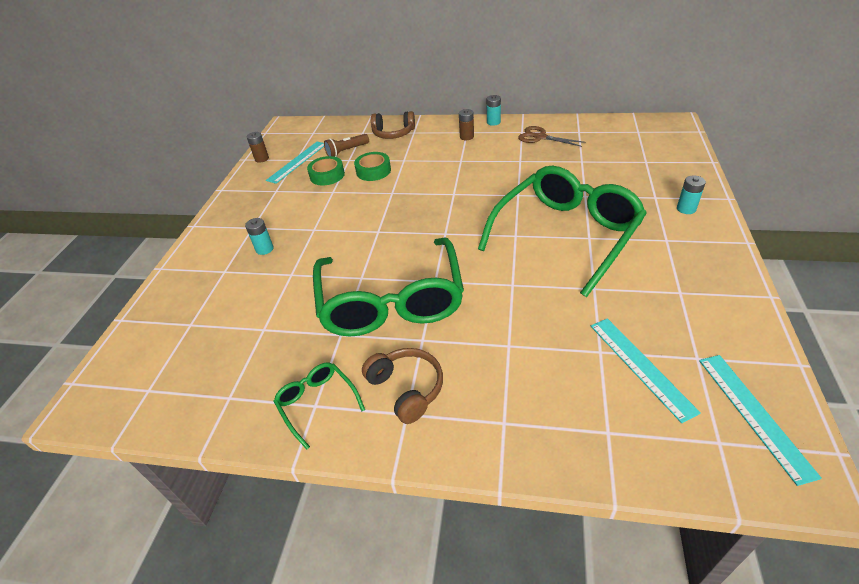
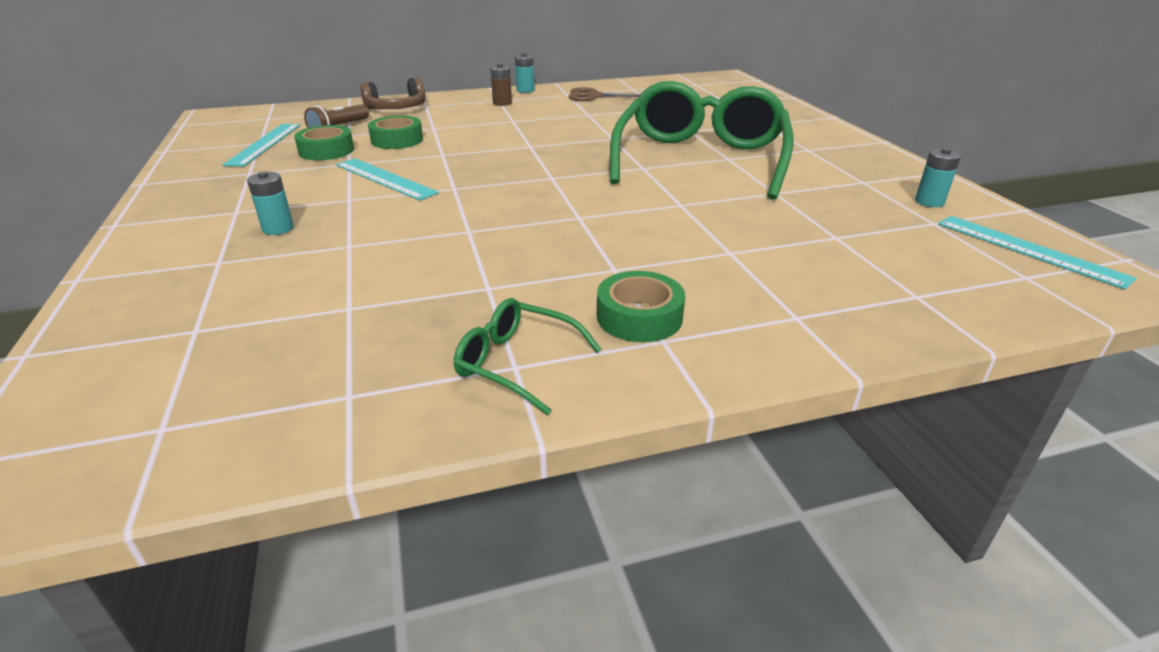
camera: 30 degrees left, 10 degrees down
brown battery [247,132,269,163] -> none
green glasses [313,237,464,337] -> none
brown headphones [362,348,443,424] -> green tape [597,271,685,342]
turquoise ruler [591,318,701,423] -> turquoise ruler moved to [336,158,439,201]
turquoise battery [677,175,706,214] -> turquoise battery moved to [915,148,961,207]

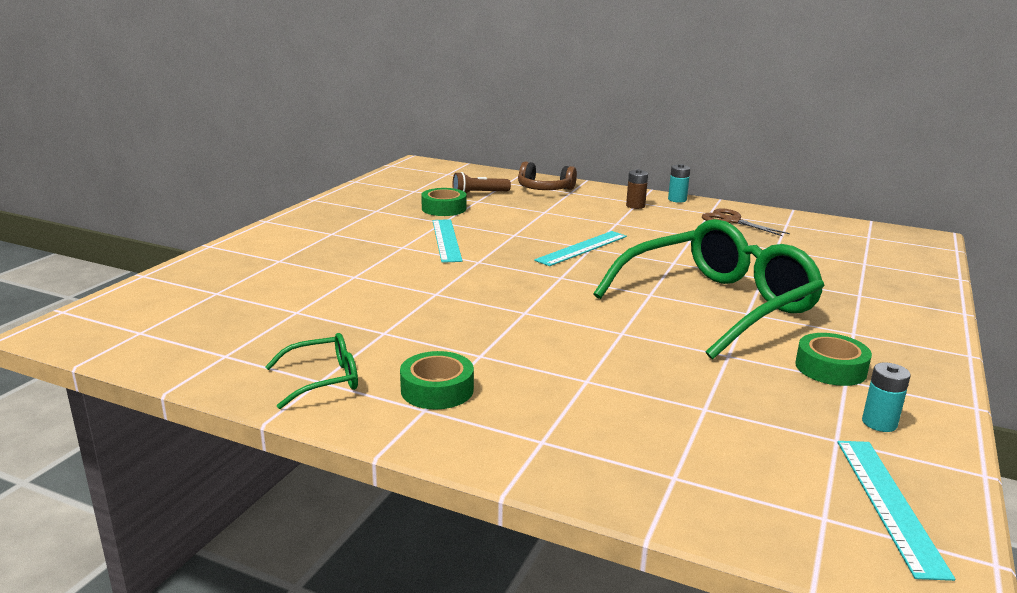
camera: 40 degrees right, 10 degrees down
turquoise ruler [222,124,300,167] -> turquoise ruler moved to [534,231,627,266]
turquoise battery [247,171,294,235] -> none
green tape [368,116,423,149] -> green tape moved to [795,333,872,386]
green glasses [454,298,602,415] -> green glasses turned 90 degrees clockwise [265,333,358,409]

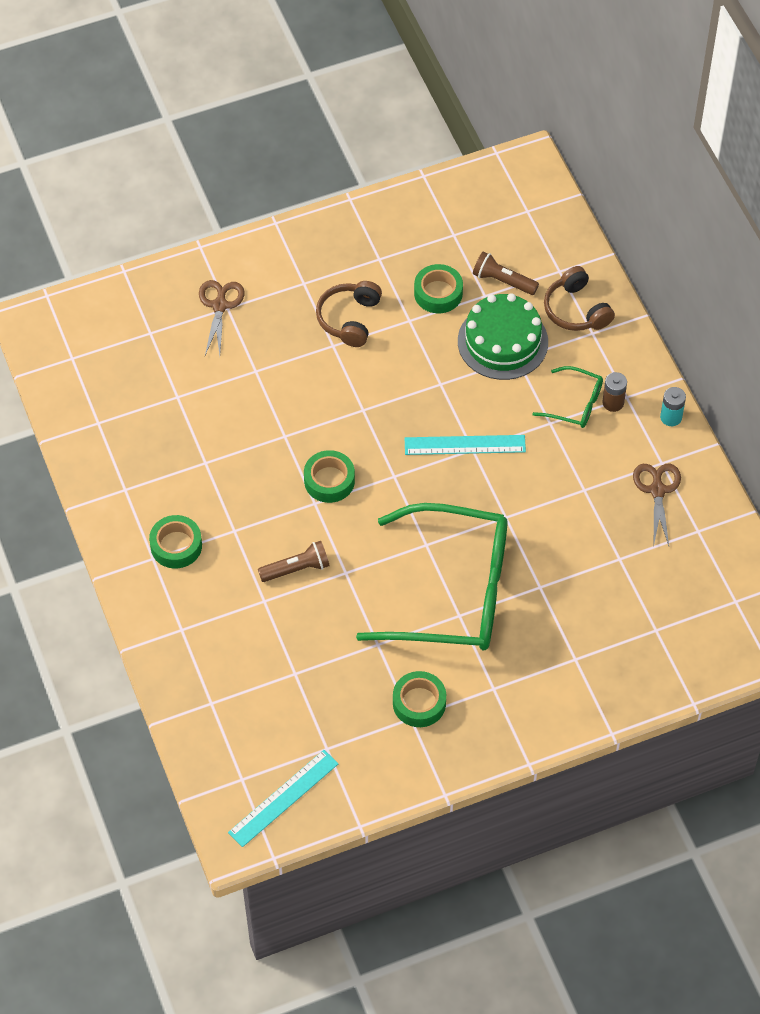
camera: 45 degrees right, 35 degrees up
green glasses [265,333,358,409] -> green glasses moved to [532,366,603,428]
turquoise ruler [432,219,462,263] -> none
turquoise battery [862,363,911,432] -> none
none -> brown scissors [199,280,245,355]
none -> brown flashlight [258,541,330,582]
none -> green tape [304,450,355,503]
none -> brown headphones [316,281,382,347]
none -> green cake [458,293,548,380]

